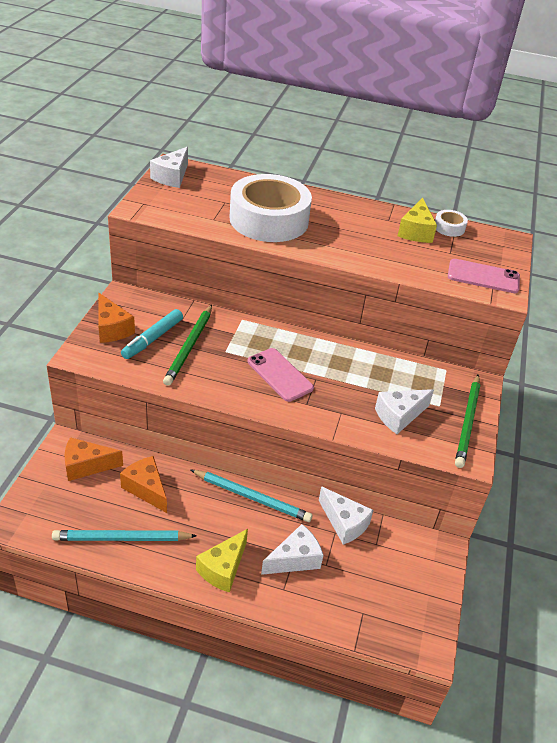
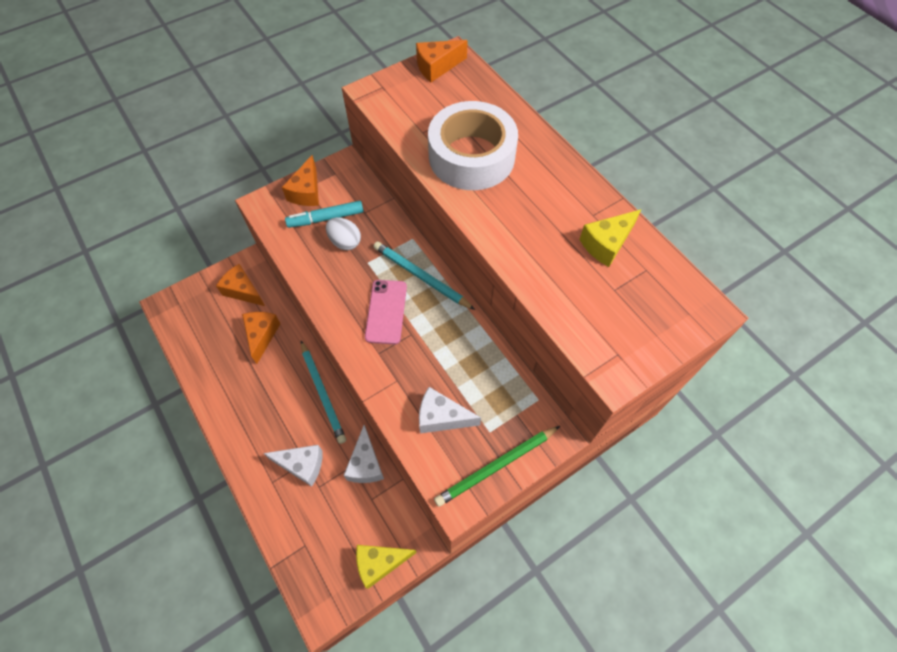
camera: 45 degrees right, 20 degrees up
turquoise pencil [52,530,197,541] -> turquoise pencil moved to [374,242,475,310]
white cheese [150,147,188,188] -> orange cheese [416,40,468,82]
green pencil [163,305,212,386] -> white egg [326,217,361,250]
yellow cheese [196,529,248,593] -> yellow cheese moved to [356,545,417,589]
white tape [435,210,468,237] -> none
pink phone [448,259,520,293] -> none

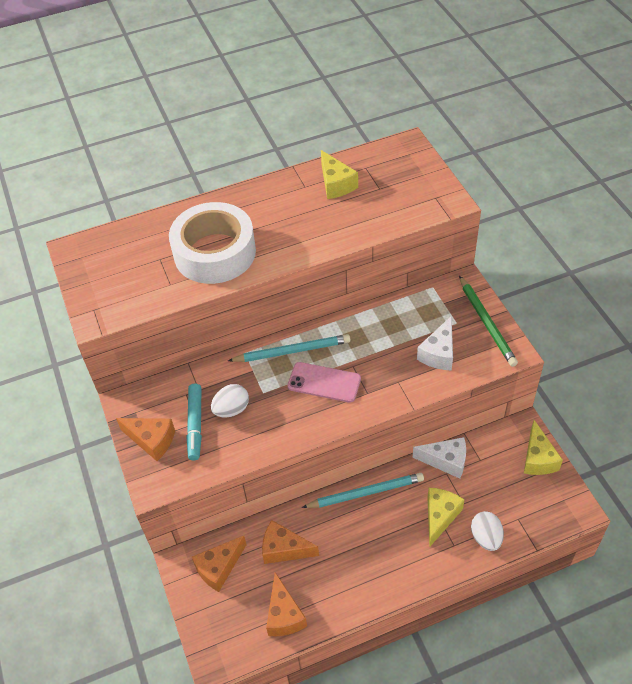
camera: 75 degrees left, 10 degrees down
white cheese [263,445,322,487] -> yellow cheese [428,488,465,547]
turquoise pencil [374,242,475,310] -> turquoise pencil turned 150 degrees counterclockwise [228,334,350,362]
orange cheese [416,40,468,82] -> orange cheese moved to [266,572,307,636]
none -> white egg [471,511,504,551]

